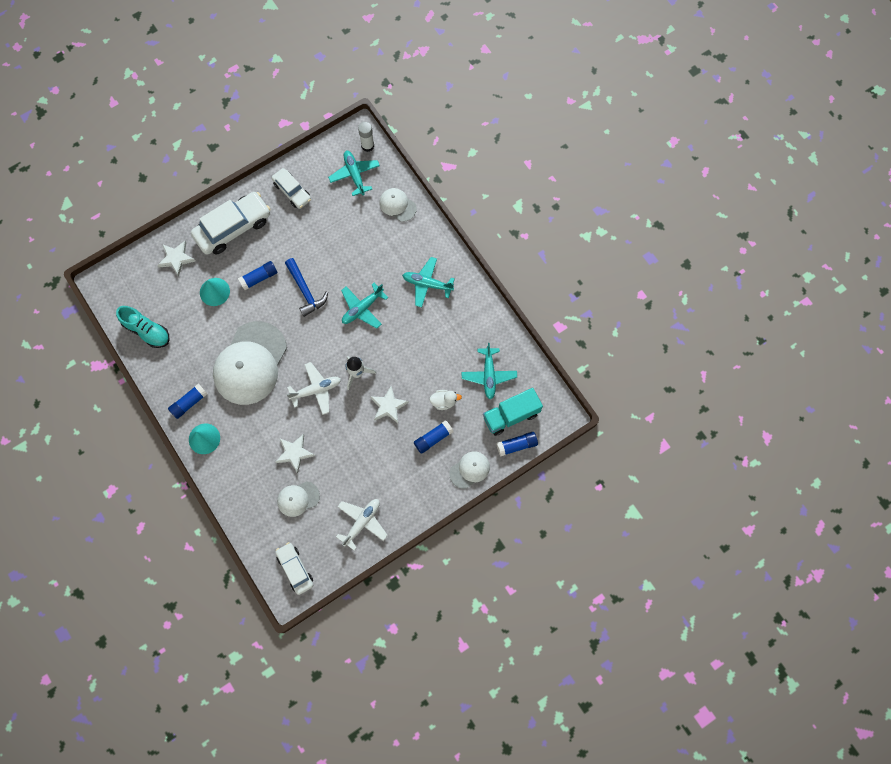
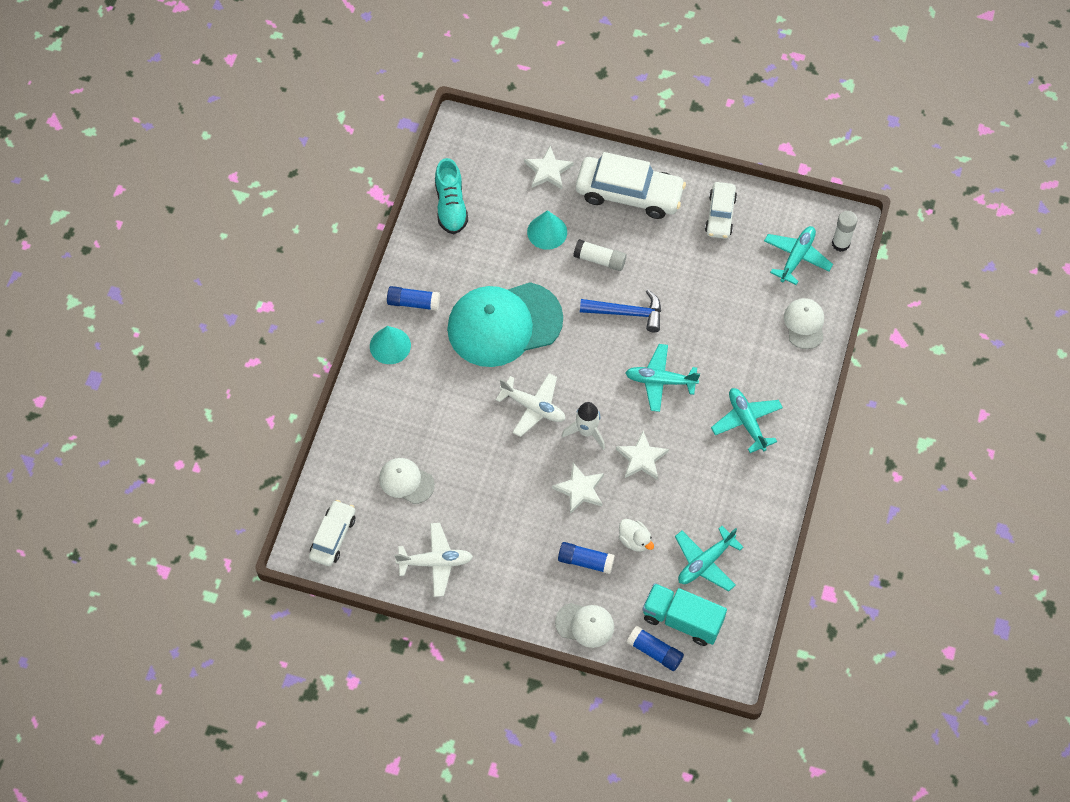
camera: 50 degrees right, 10 degrees down
white cap [213,321,287,405] -> turquoise cap [447,282,563,367]
blue glue stick [238,261,278,290] -> white glue stick [574,239,627,271]
white star [275,434,315,473] -> white star moved to [616,431,669,480]
blue hammer [285,258,328,317] -> blue hammer turned 105 degrees counterclockwise [580,290,661,332]

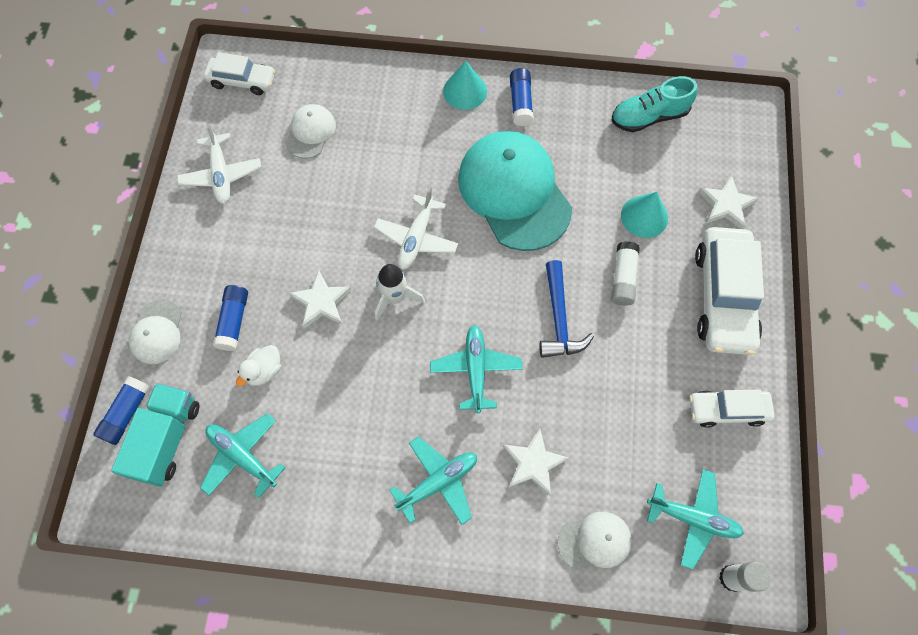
camera: 80 degrees right, 5 degrees up
white star [616,431,669,480] -> white star moved to [503,428,569,496]

